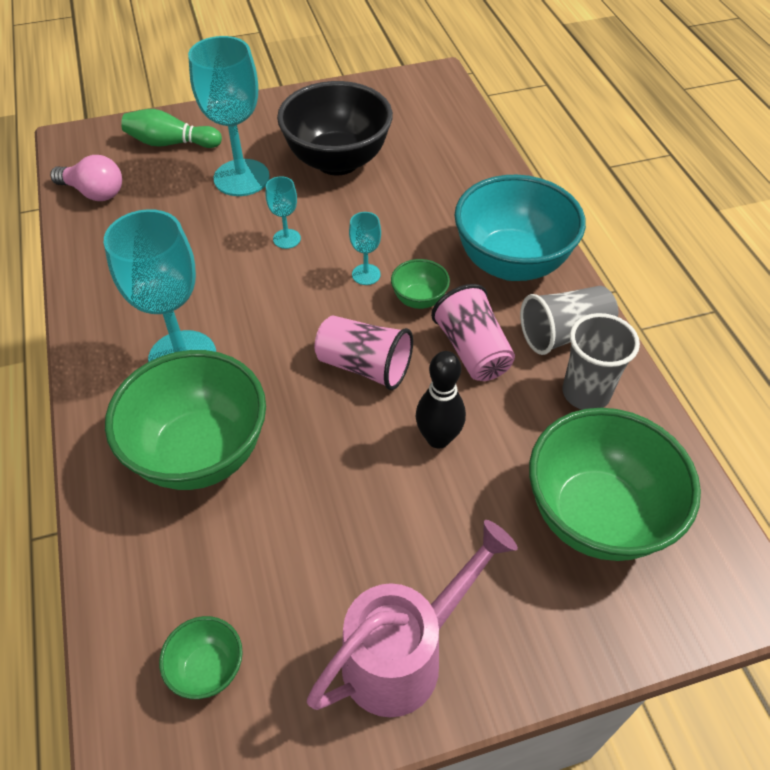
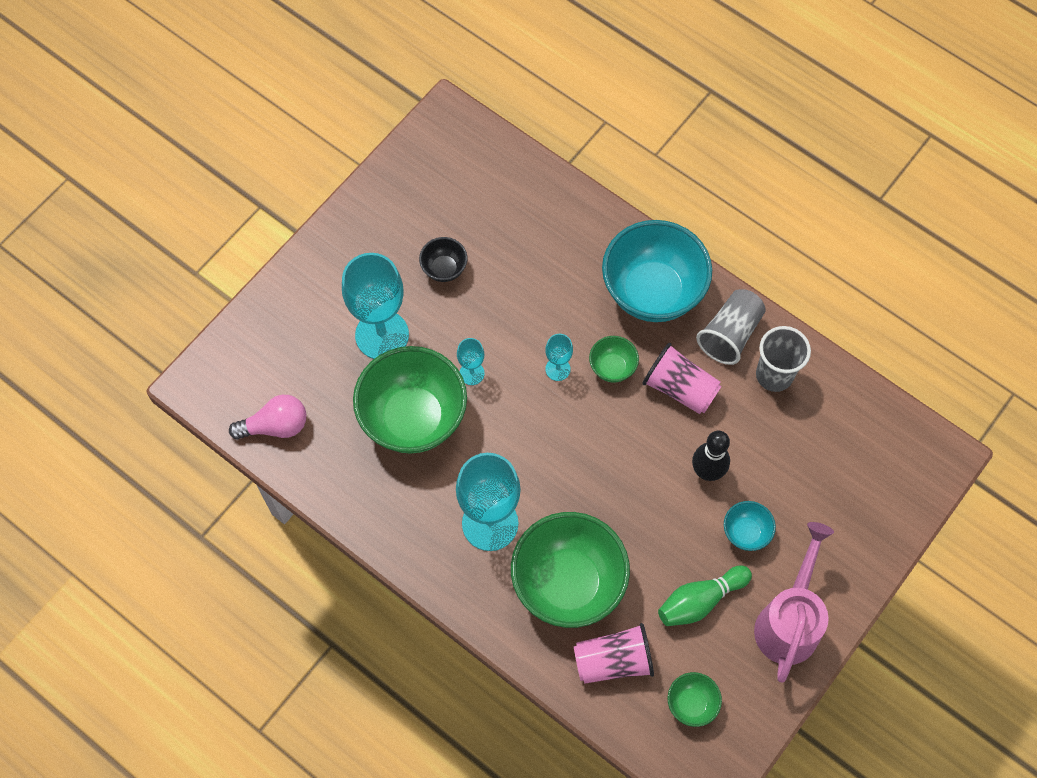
camera: 35 degrees left, 15 degrees up
green bowling pin [121,109,222,148] -> green bowling pin moved to [658,566,752,626]
black bowl [277,81,393,175] -> black bowl [419,237,467,282], size x0.45
pink cup [314,316,413,390] -> pink cup moved to [574,623,654,684]
green bowl [529,408,701,561] -> green bowl moved to [353,346,467,454]
none -> turquoise bowl [724,501,776,551]

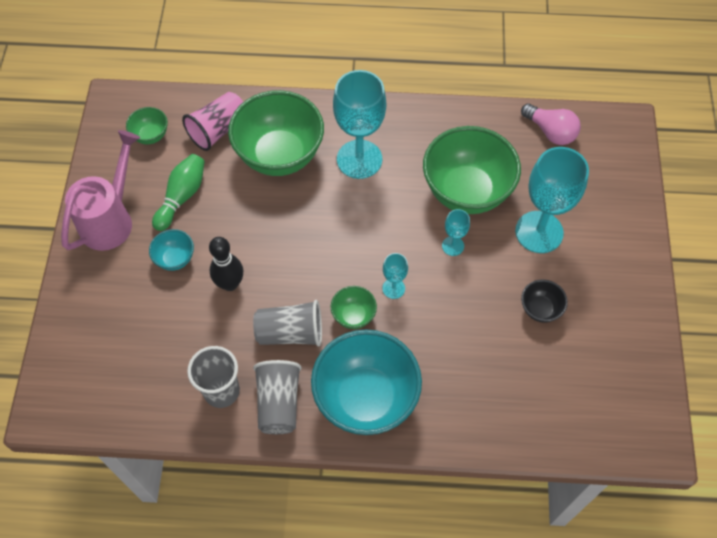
camera: 145 degrees right, 5 degrees down
pink light bulb [229,395,306,439] -> pink light bulb turned 90 degrees counterclockwise [521,103,581,145]
pink cup [642,343,722,414] -> grey cup [253,300,322,347]
pink watering can [754,522,834,682] -> pink watering can turned 135 degrees counterclockwise [61,130,140,251]

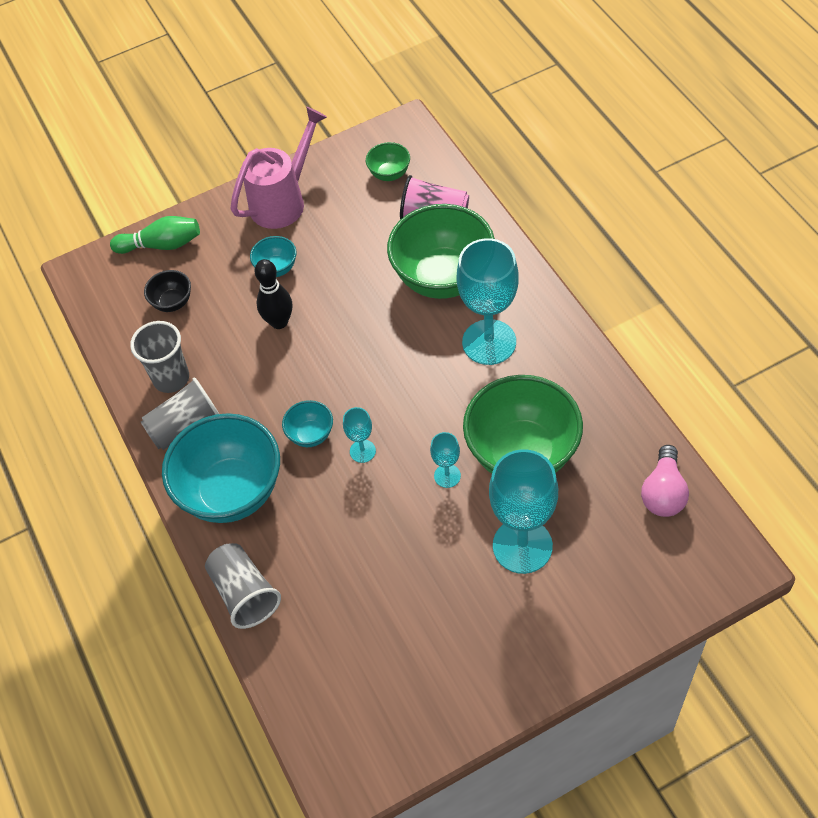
camera: 65 degrees right, 5 degrees down
pink watering can [61,130,140,251] -> pink watering can turned 45 degrees counterclockwise [231,107,327,229]
green bowling pin [152,154,205,231] -> green bowling pin moved to [110,216,200,254]
grey cup [253,300,322,347] -> grey cup moved to [205,543,281,629]
green bowl [331,286,377,329] -> turquoise bowl [282,400,333,447]
black bowl [521,279,568,323] -> black bowl moved to [144,270,191,312]

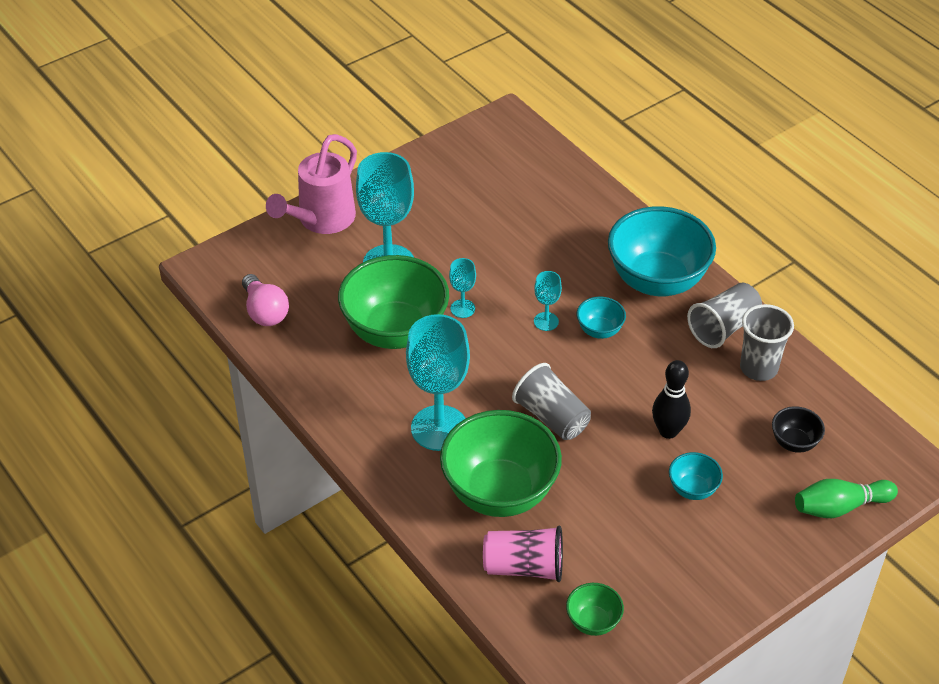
camera: 165 degrees right, 10 degrees down
grey cup [205,543,281,629] -> grey cup moved to [512,363,591,440]
pink watering can [231,107,327,229] -> pink watering can moved to [266,134,357,234]
pink light bulb [641,445,689,517] -> pink light bulb turned 150 degrees clockwise [242,274,289,326]

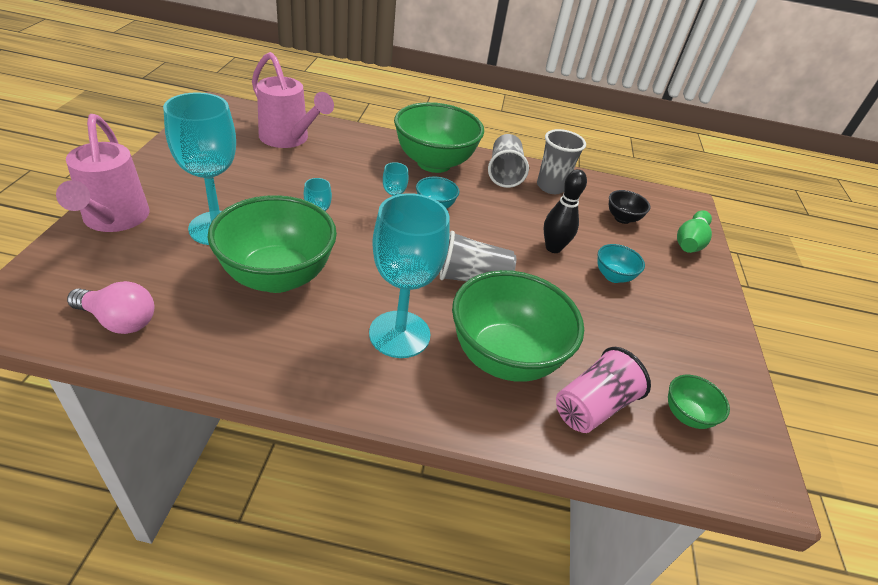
camera: 50 degrees left, 5 degrees down
turquoise bowl [608,206,716,296] -> green bowl [394,102,484,173]
none -> pink watering can [252,52,334,148]

